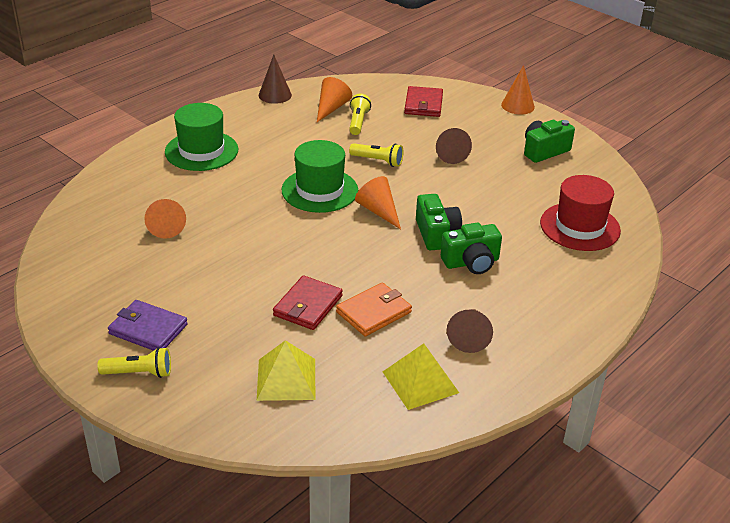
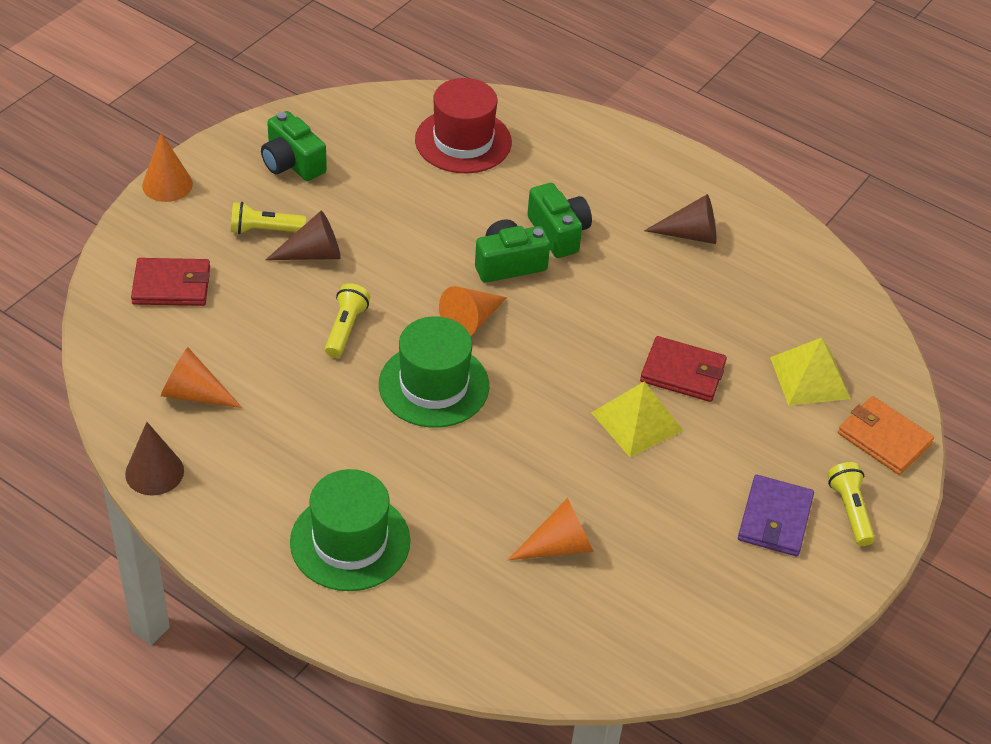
camera: 100 degrees left, 10 degrees up
orange wallet [336,282,412,337] -> orange wallet moved to [838,396,934,475]
yellow flashlight [349,93,371,135] -> yellow flashlight moved to [231,202,306,234]
yellow pyramid [383,344,459,410] -> yellow pyramid moved to [591,381,683,457]

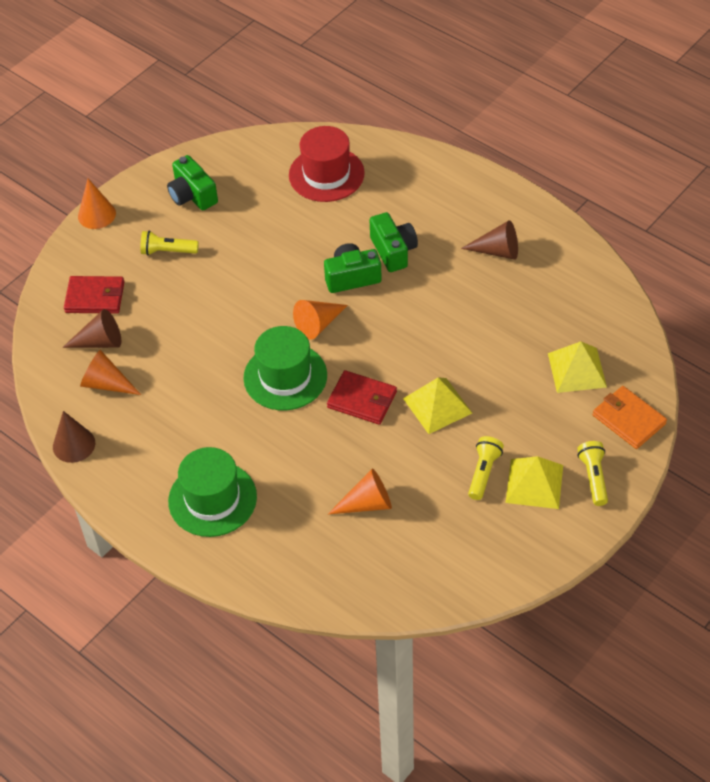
camera: 10 degrees right, 5 degrees up
brown cone [265,211,341,260] -> brown cone moved to [62,309,121,348]
yellow flashlight [325,283,370,358] -> yellow flashlight moved to [468,436,504,500]
red wallet [640,336,727,402] -> red wallet moved to [327,370,397,425]
purple wallet [738,475,814,556] -> yellow pyramid [506,456,563,509]

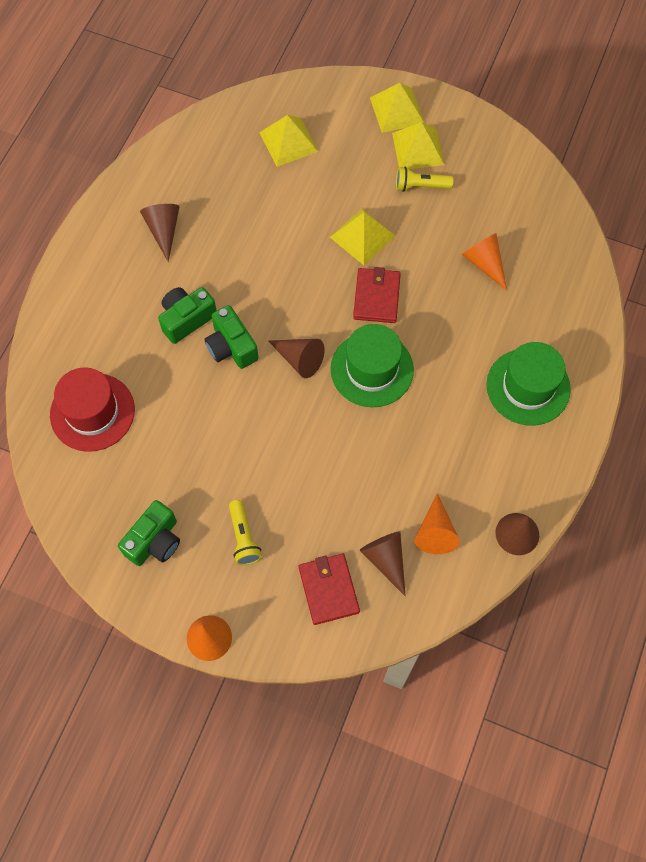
camera: 110 degrees left, 15 degrees up
orange cone [293,300,348,340] -> brown cone [269,339,324,378]
yellow flashlight [577,441,608,506] -> yellow pyramid [370,83,424,133]
orange wallet [593,386,667,449] -> none

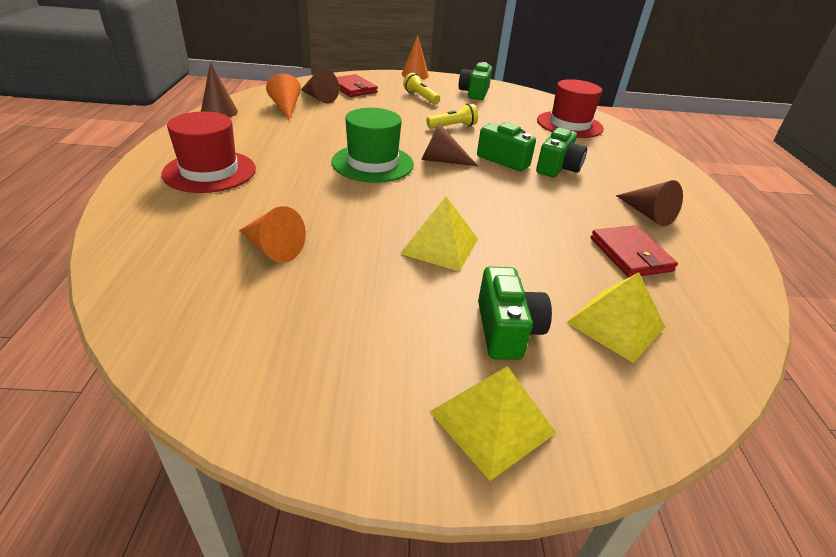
camera: 155 degrees right, 30 degrees down
red wallet [353,267,401,323] -> red wallet moved to [591,225,678,278]
yellow pyramid [392,122,444,169] -> none
yellow flashlight [396,167,453,192] -> yellow flashlight moved to [426,104,478,128]
green hat [486,342,571,426] -> red hat [161,111,256,193]
none -> green camera [478,267,552,360]

